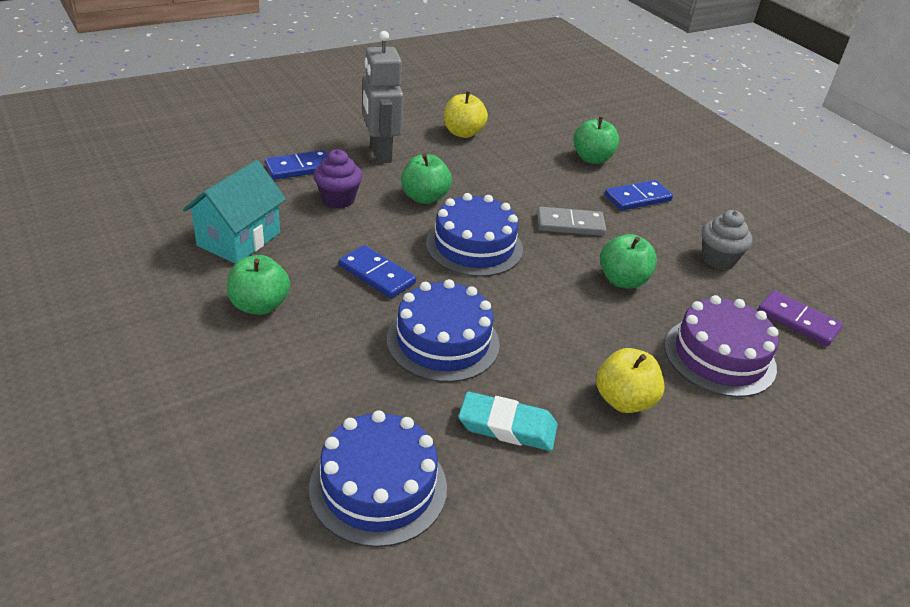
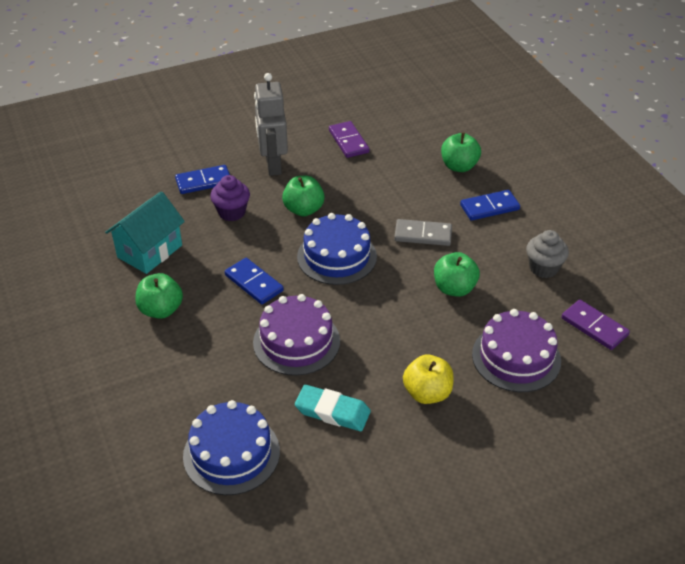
camera: 10 degrees right, 5 degrees up
blue cake [387,279,500,382] -> purple cake [253,294,340,376]
yellow apple [444,91,488,138] -> purple domino [329,121,369,158]

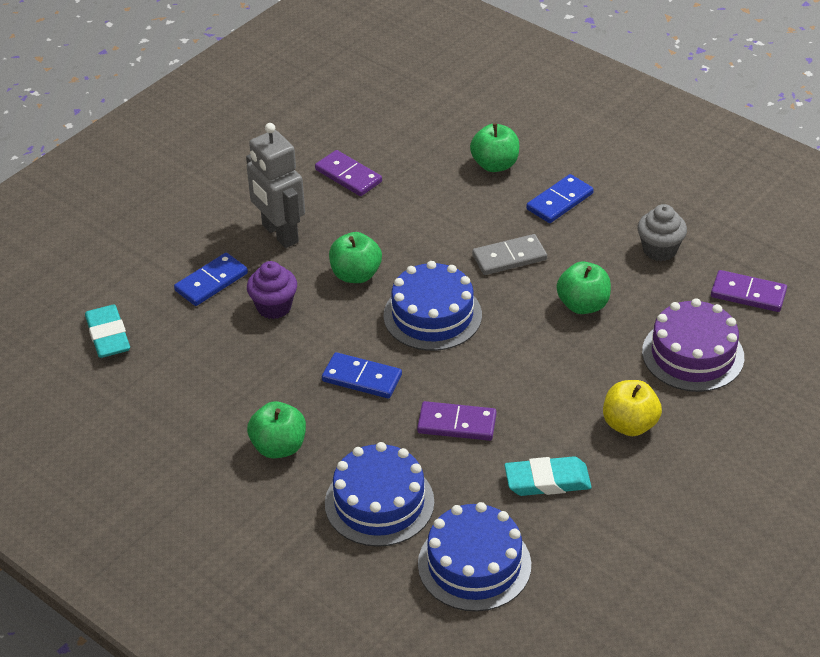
camera: 25 degrees left, 0 degrees up
turquoise house [105,191,185,274] -> none
purple cake [253,294,340,376] -> purple domino [417,401,497,441]
none -> turquoise eraser [85,305,130,358]
none -> blue cake [325,442,434,547]

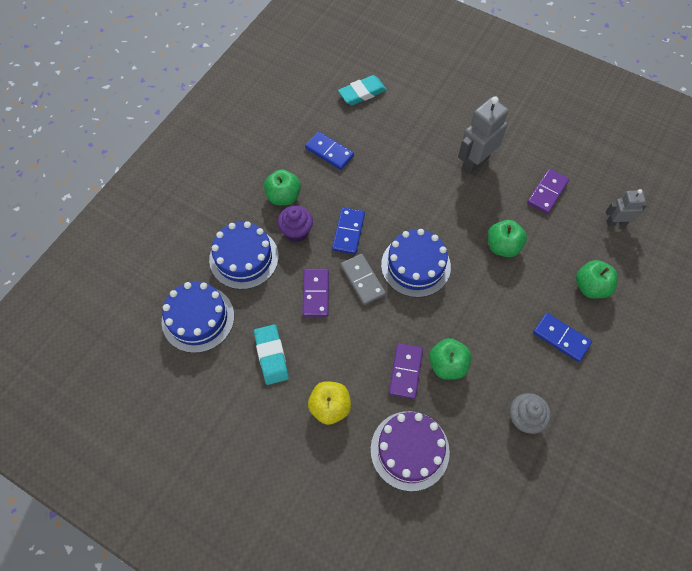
camera: 80 degrees right, 20 degrees up
blue domino [174,253,248,306] -> blue domino moved to [305,131,354,170]
purple cupcake [247,261,297,319] -> purple cupcake moved to [277,206,313,242]
green apple [329,232,382,283] -> green apple moved to [488,220,527,257]
grey domino [472,234,547,275] -> grey domino moved to [341,254,386,305]
purple domino [711,270,787,312] -> purple domino moved to [389,343,423,399]
none -> grey robot [606,189,647,227]

